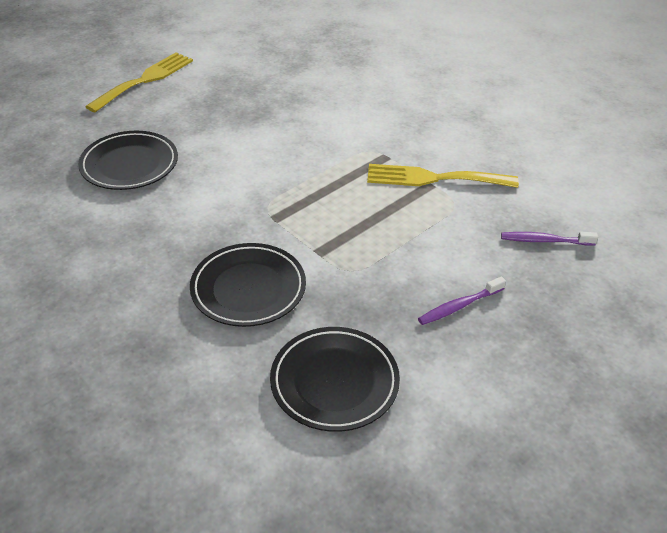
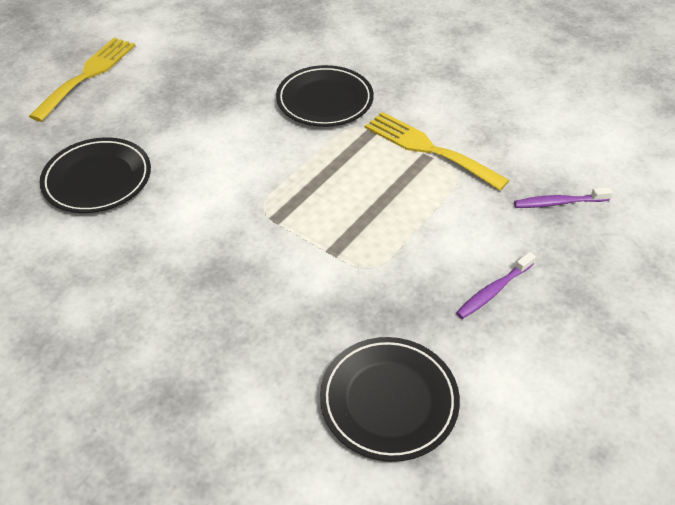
camera: 10 degrees left, 5 degrees up
black plate [190,243,306,327] -> black plate moved to [276,65,374,127]
yellow fork [367,164,519,188] -> yellow fork turned 45 degrees clockwise [365,112,510,191]

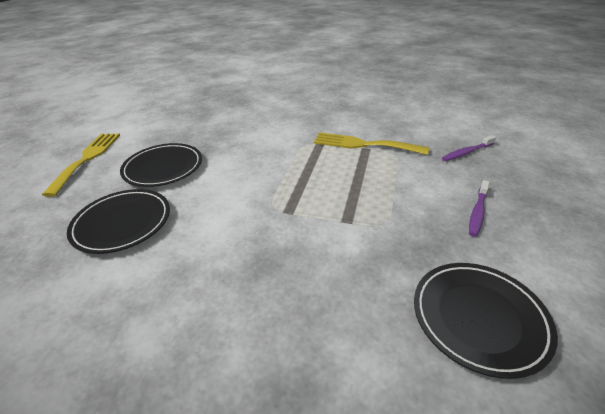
camera: 20 degrees left, 10 degrees down
black plate [276,65,374,127] -> black plate moved to [120,143,202,187]

